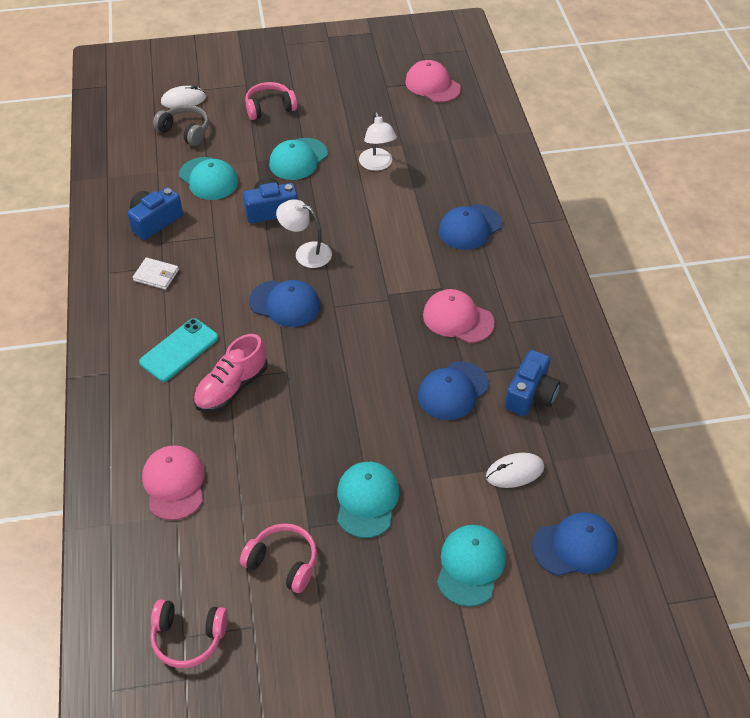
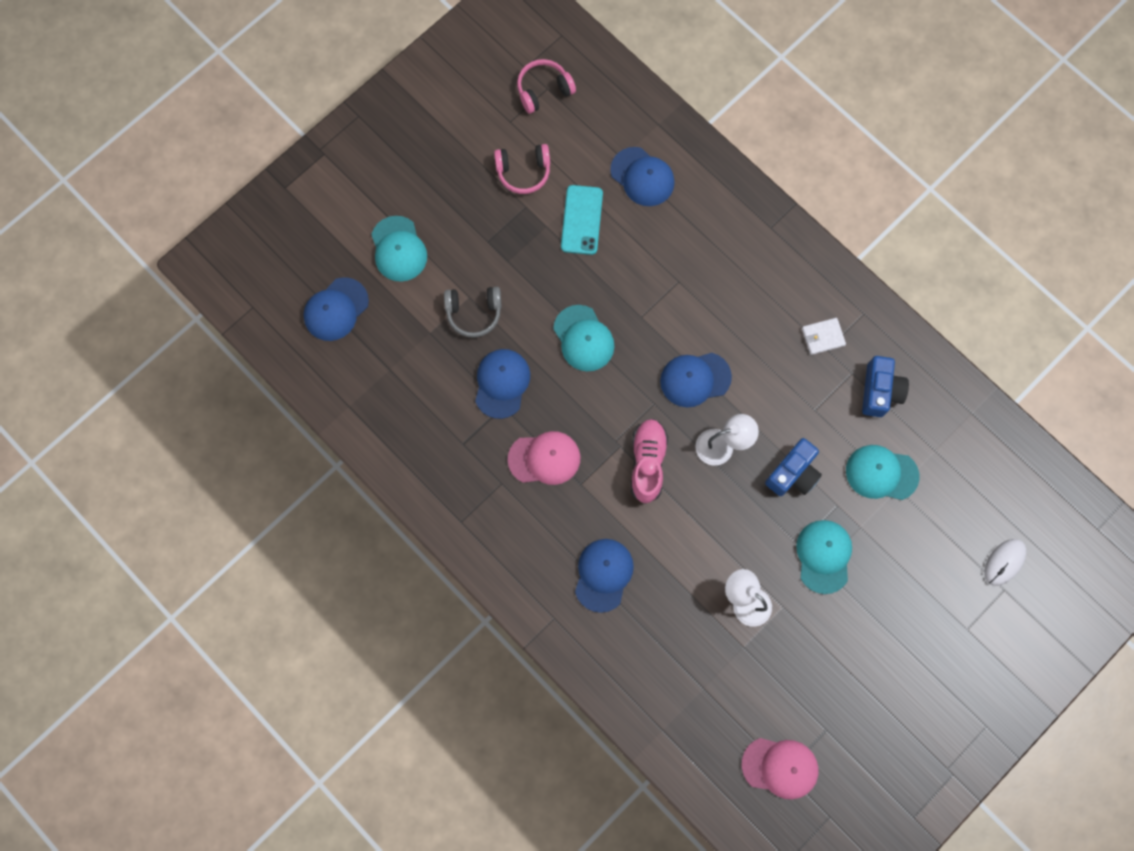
camera: 145 degrees right, 25 degrees up
turquoise phone [139,318,218,382] -> turquoise phone moved to [561,185,603,255]
pink cap [142,445,204,520] -> blue cap [610,147,675,206]
grey headphones [153,105,209,146] -> grey headphones moved to [444,287,501,338]
pink shoe [193,334,268,412] -> pink shoe moved to [631,419,668,504]
pink headphones [245,82,297,120] -> none
turquoise cap [337,462,399,538] -> turquoise cap moved to [553,305,615,371]
white mouse [486,453,544,488] -> none
blue camera [505,350,560,416] -> none

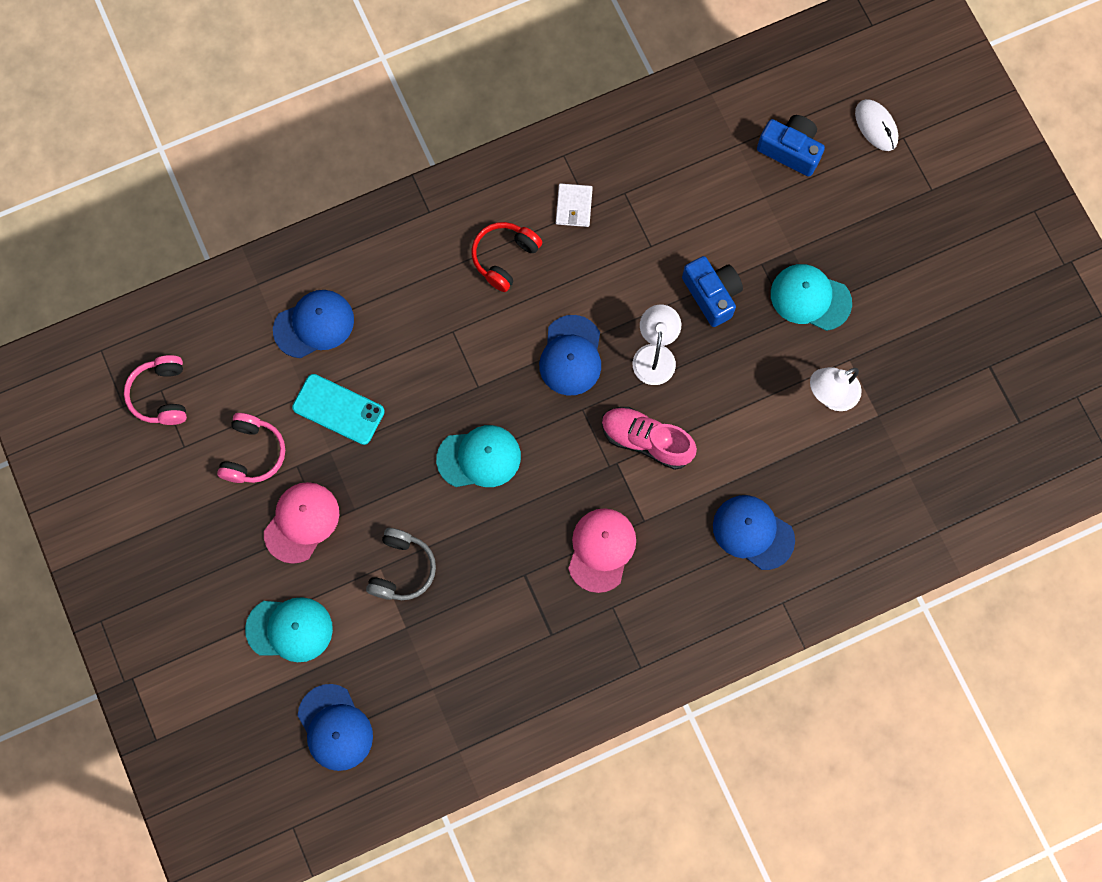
camera: 70 degrees left, 0 degrees up
blue cap [475,349,530,419] -> none
pink cap [741,738,819,799] -> pink cap moved to [264,482,339,564]
turquoise cap [846,445,919,500] -> none
blue camera [862,356,909,417] -> blue camera moved to [757,115,825,177]
none -> red headphones [471,222,542,292]

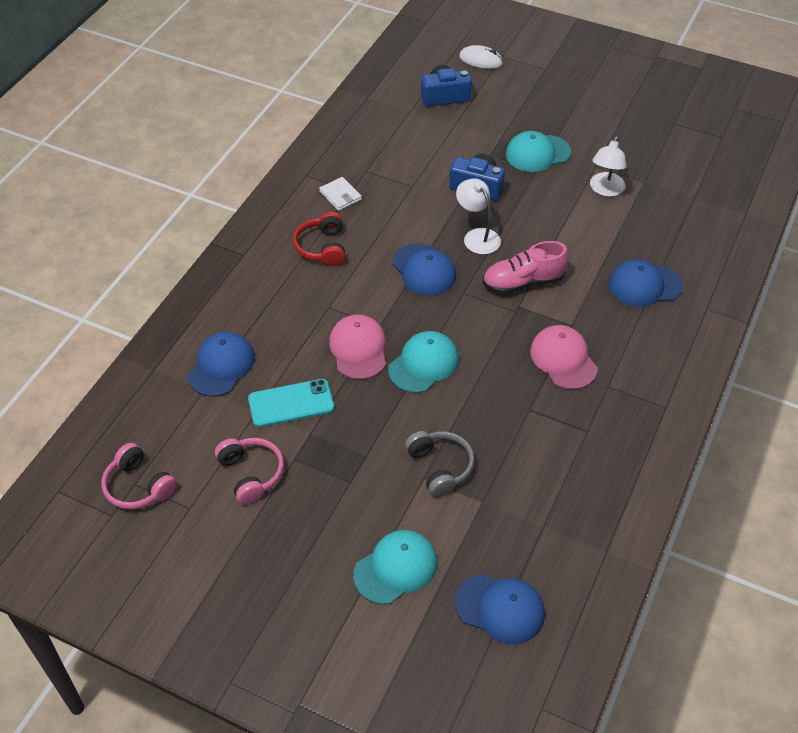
camera: 40 degrees left, 25 degrees down
pink cap [264,482,339,564] -> pink cap moved to [329,315,386,379]

